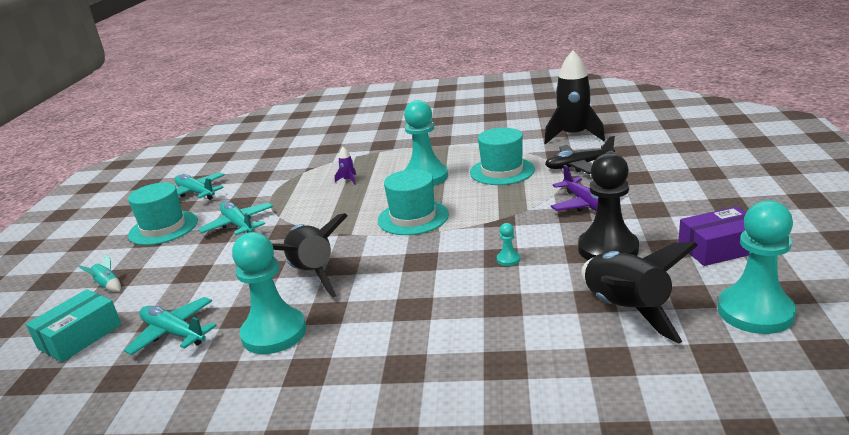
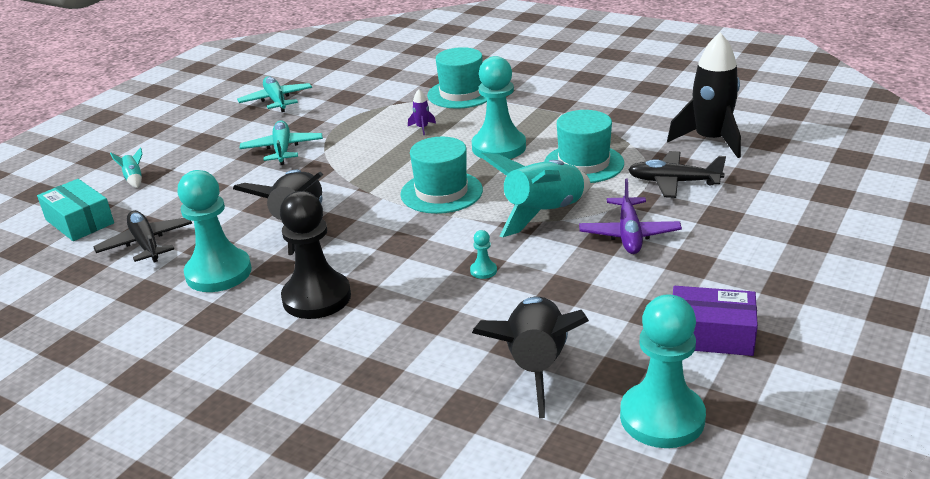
camera: 25 degrees right, 5 degrees up
turquoise box [26,289,121,362] -> turquoise box turned 75 degrees clockwise [37,179,114,241]
turquoise plane [124,297,217,355] -> black plane [93,211,192,262]
turquoise hat [128,183,198,245] -> turquoise hat moved to [427,47,487,109]
black pawn [578,153,639,260] -> black pawn moved to [280,191,351,319]
none -> turquoise rocket [479,153,590,237]

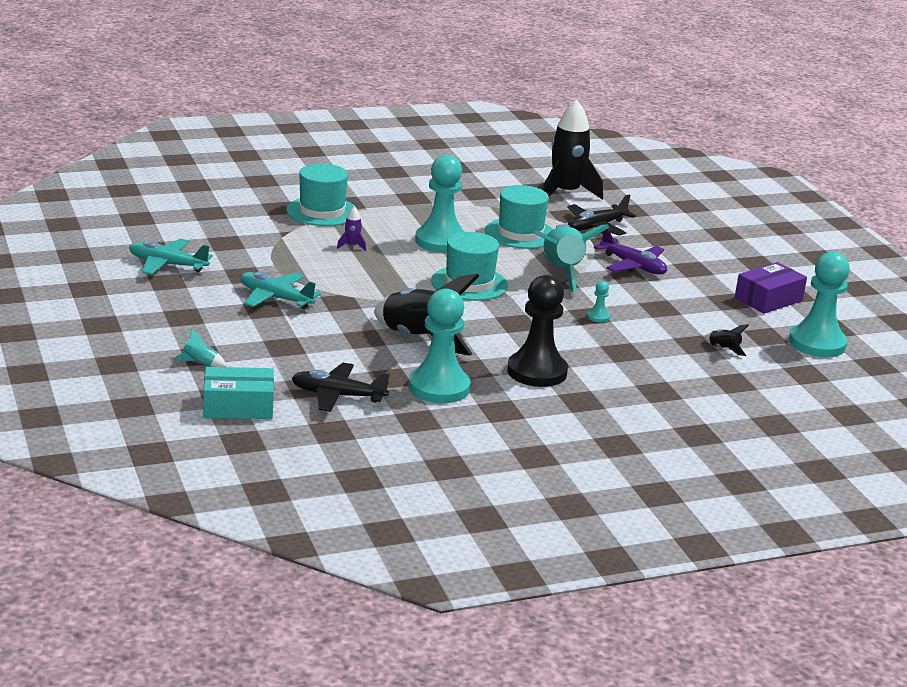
camera: 55 degrees left, 5 degrees down
black rocket [472,297,589,418] -> black rocket [704,324,749,356], size x0.40

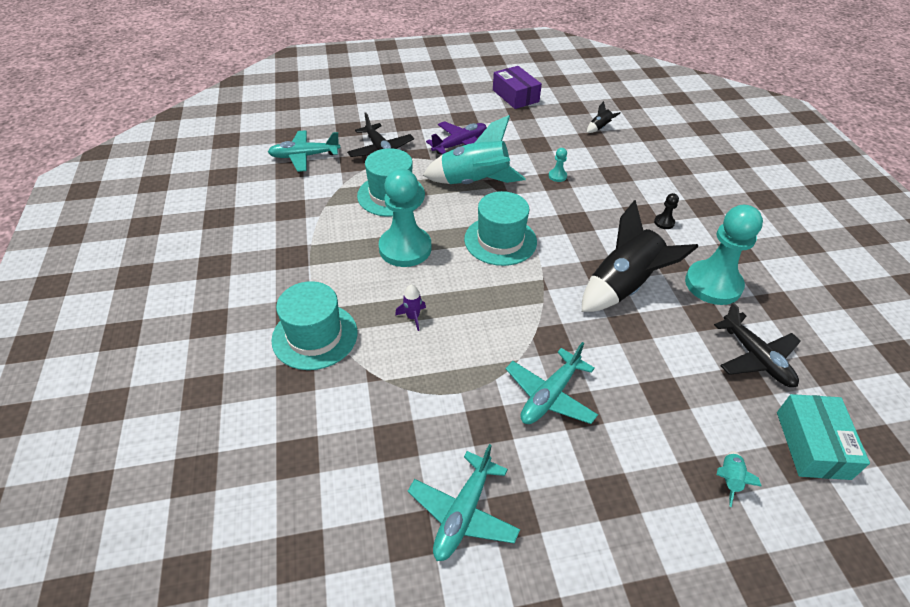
camera: 80 degrees left, 20 degrees up
black plane [292,363,390,412] -> black plane turned 45 degrees counterclockwise [714,302,801,387]
black pawn [507,275,568,387] -> black pawn [654,193,679,229], size x0.40
black rocket [543,100,603,200] -> turquoise plane [268,130,340,172]
turquoise pawn [789,252,850,357] -> none

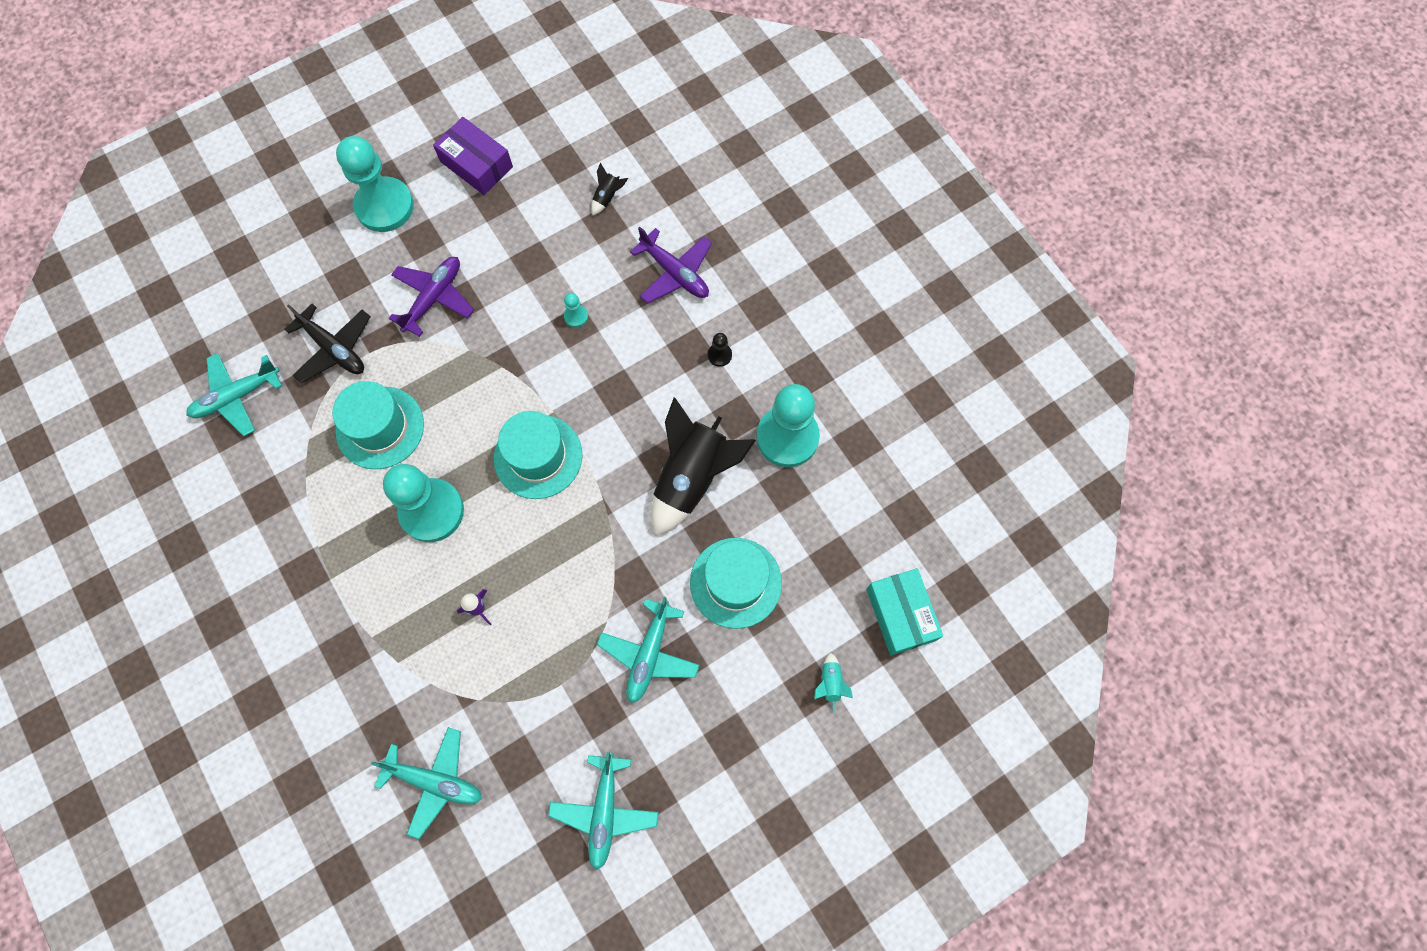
camera: 20 degrees left, 25 degrees up
turquoise hat [271,281,358,370] -> turquoise hat moved to [690,538,782,629]
turquoise rocket [423,115,525,184] -> none
black plane [714,302,801,387] -> none
none -> turquoise pawn [336,136,414,232]
none -> turquoise plane [371,727,482,839]
none -> purple plane [630,226,712,304]

